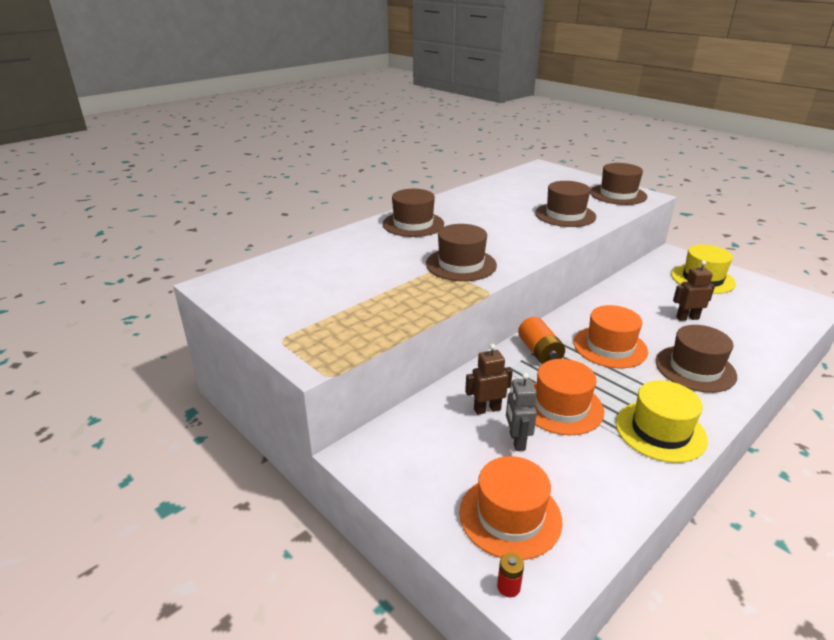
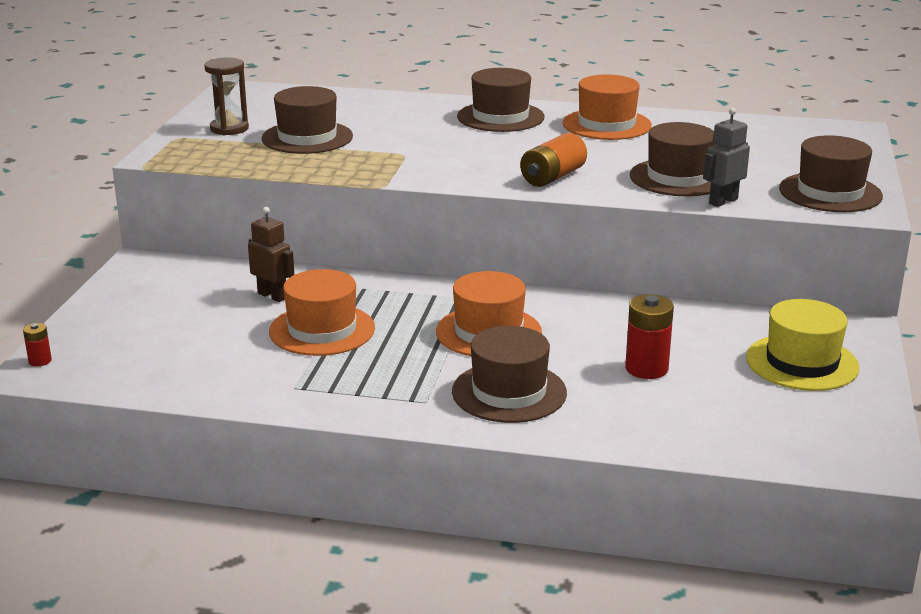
camera: 55 degrees right, 5 degrees down
brown hat [426,224,497,281] -> brown hat moved to [262,86,353,154]
orange hat [459,456,563,560] -> orange hat moved to [563,74,652,140]
grey robot [506,373,537,451] -> grey robot moved to [703,107,750,207]
orange battery [518,317,565,364] -> orange battery moved to [520,133,587,187]
yellow hat [616,380,708,463] -> none
brown robot [673,261,715,321] -> red battery [625,294,674,379]
none -> brown hourglass [204,57,249,135]

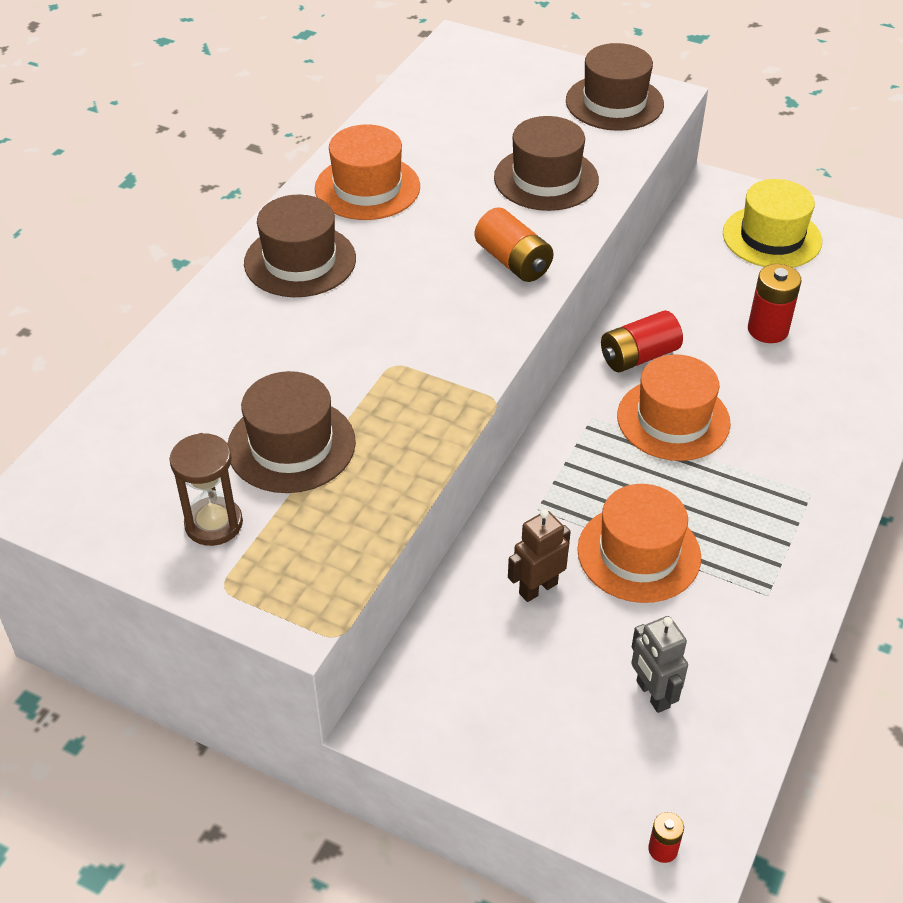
camera: 75 degrees left, 20 degrees up
brown hat [452,326,567,423] -> none
grey robot [703,107,750,207] -> grey robot moved to [631,616,688,713]
none -> red battery [601,310,683,372]

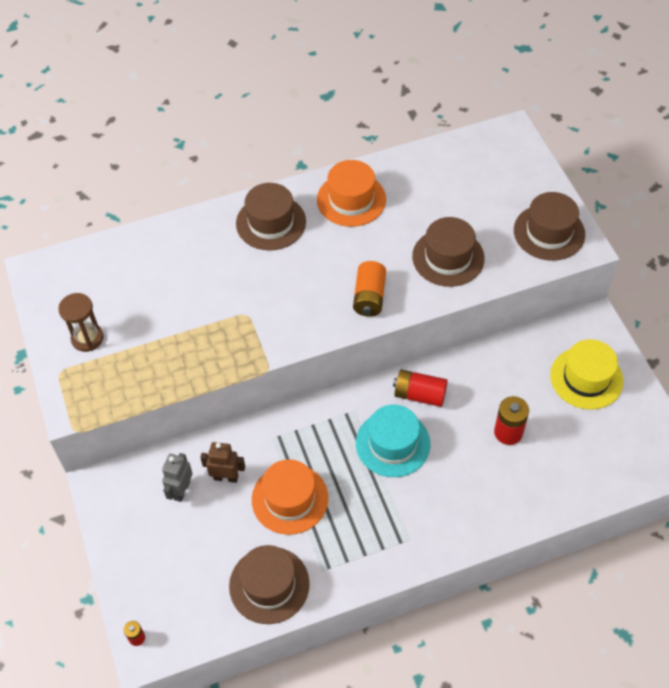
camera: 45 degrees right, 10 degrees up
brown hat [227,371,356,493] -> brown hat moved to [229,545,310,624]
orange hat [617,354,731,461] -> turquoise hat [356,405,430,477]
grey robot [631,616,688,713] -> grey robot moved to [162,453,193,502]

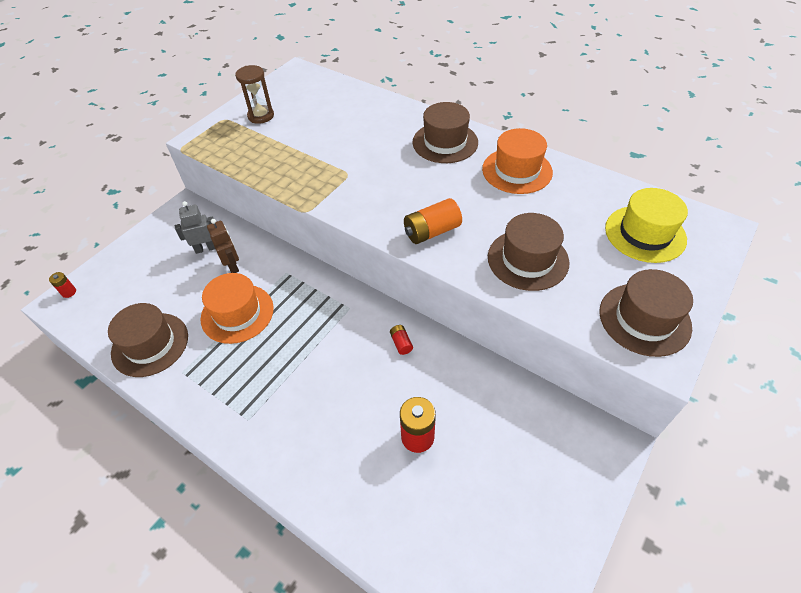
camera: 55 degrees right, 5 degrees down
turquoise hat [356,405,430,477] -> none
red battery [393,369,448,407] -> red battery [390,325,413,355], size x0.52
yellow hat [550,339,623,410] -> yellow hat moved to [605,188,688,263]

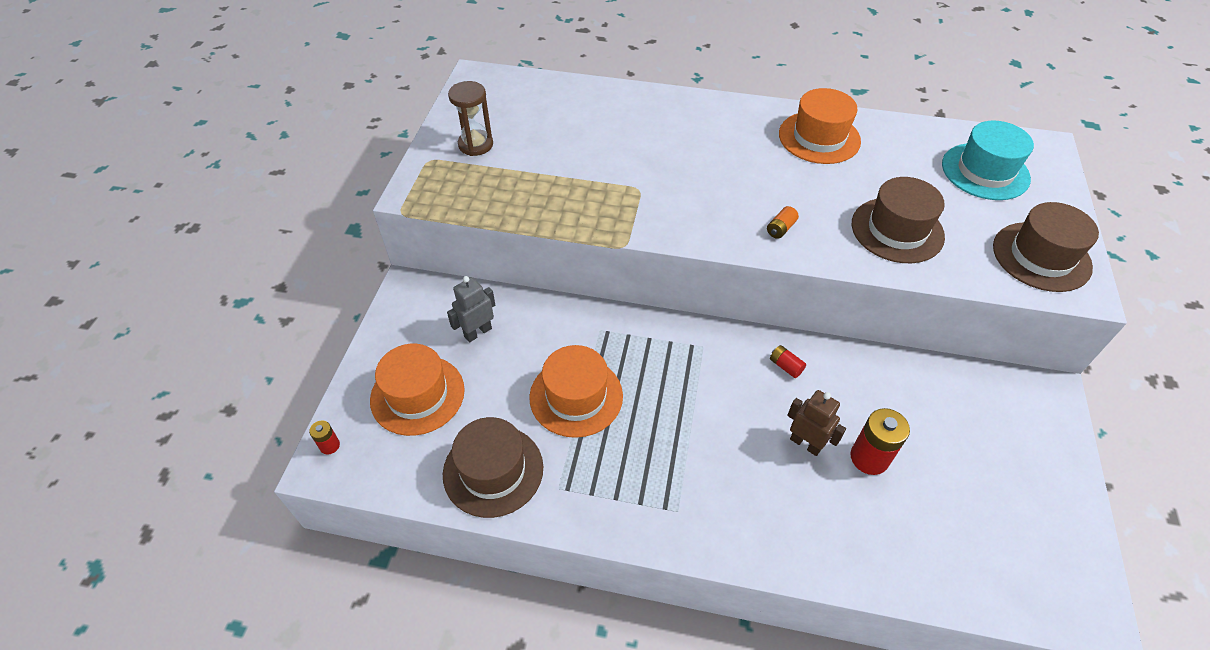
camera: 25 degrees left, 0 degrees up
brown robot [207,219,239,273] -> brown robot moved to [787,390,846,456]
orange battery [404,198,462,244] -> orange battery [767,206,799,239], size x0.52
brown hat [413,102,478,163] -> none
yellow hat [605,188,688,263] -> turquoise hat [942,121,1034,200]
none -> orange hat [370,344,465,436]

